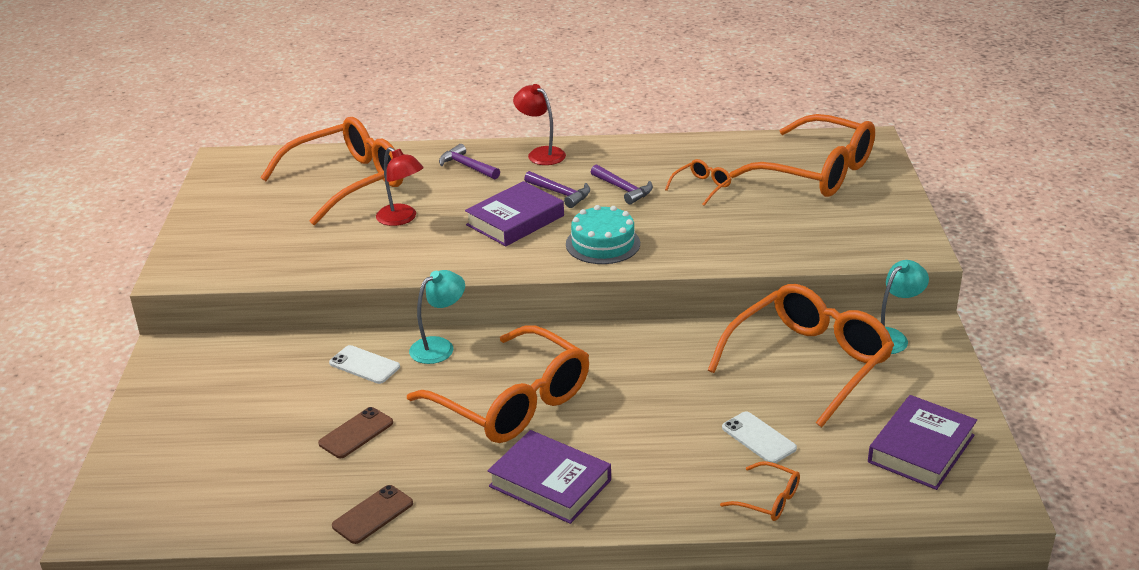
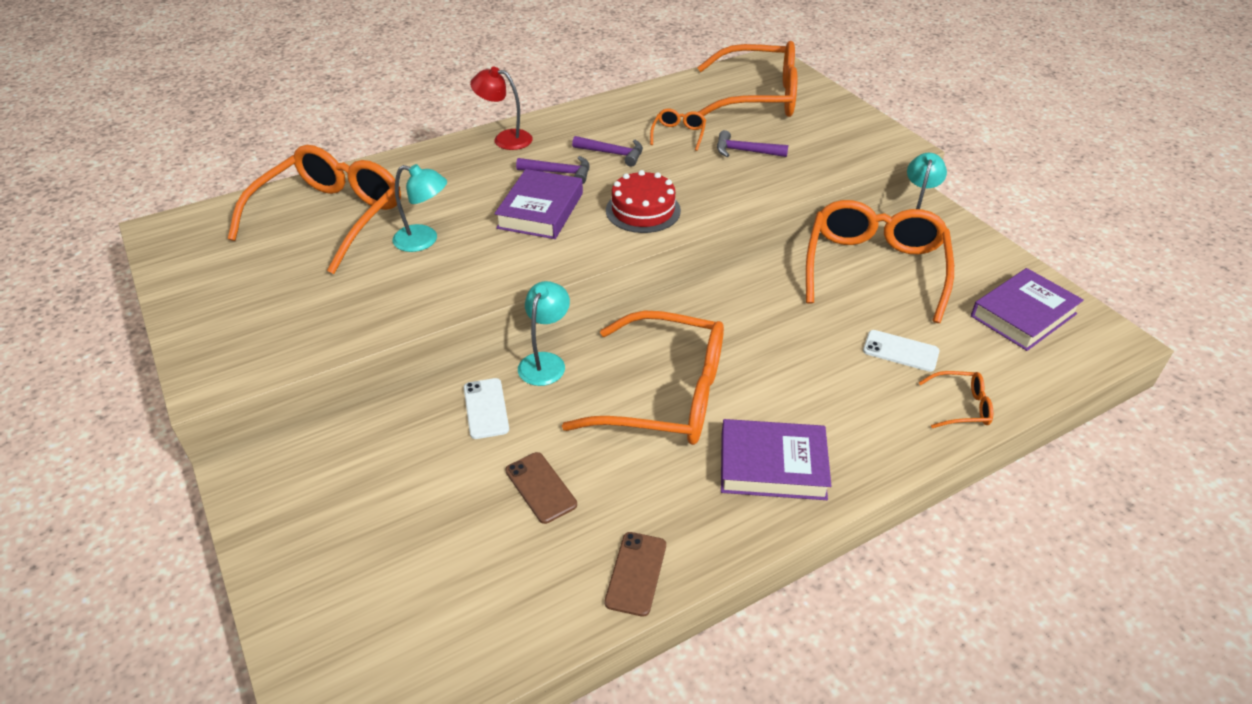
camera: 30 degrees left, 10 degrees up
brown phone [318,407,393,458] -> brown phone turned 45 degrees counterclockwise [506,452,577,524]
white phone [329,345,400,384] -> white phone turned 75 degrees clockwise [464,378,509,439]
red lamp [376,147,424,226] -> turquoise lamp [392,164,447,252]
purple hammer [439,144,500,179] -> purple hammer moved to [717,130,789,157]
turquoise cake [566,205,640,264] -> red cake [606,170,681,233]
purple book [868,395,977,490] -> purple book turned 45 degrees clockwise [971,268,1084,351]

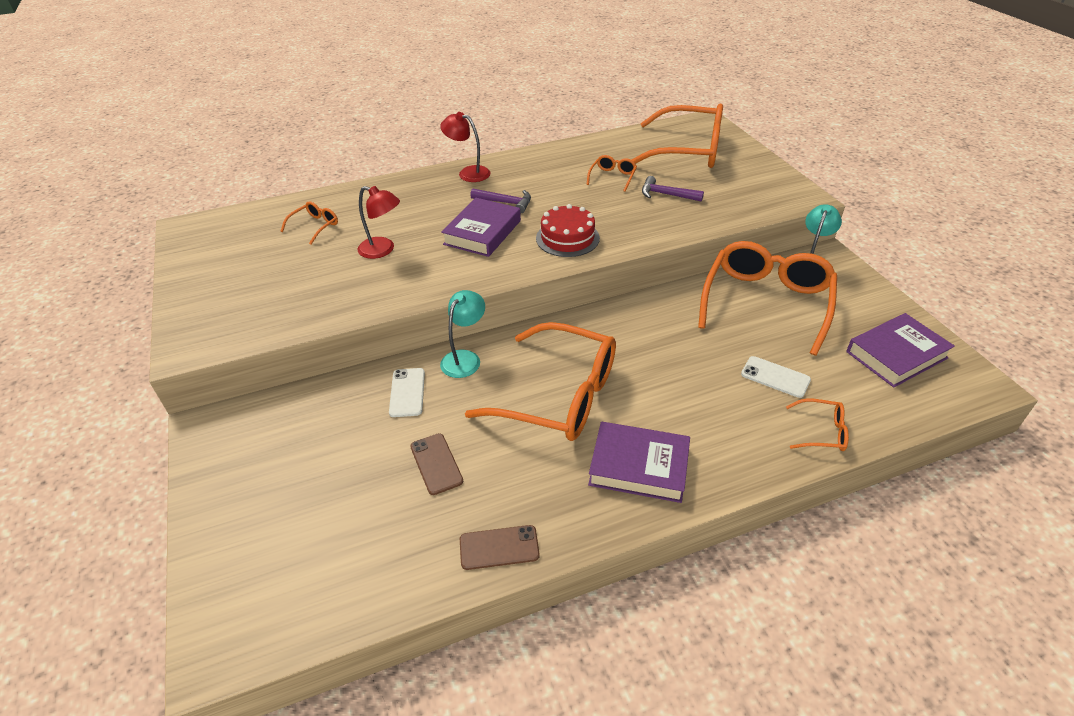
camera: 10 degrees right, 0 degrees up
orange glasses [228,145,401,274] -> orange glasses [281,201,338,245], size x0.42
turquoise lamp [392,164,447,252] -> red lamp [358,186,400,259]
purple hammer [572,136,643,167] -> none
brown phone [604,532,666,617] -> brown phone turned 60 degrees clockwise [460,525,540,570]

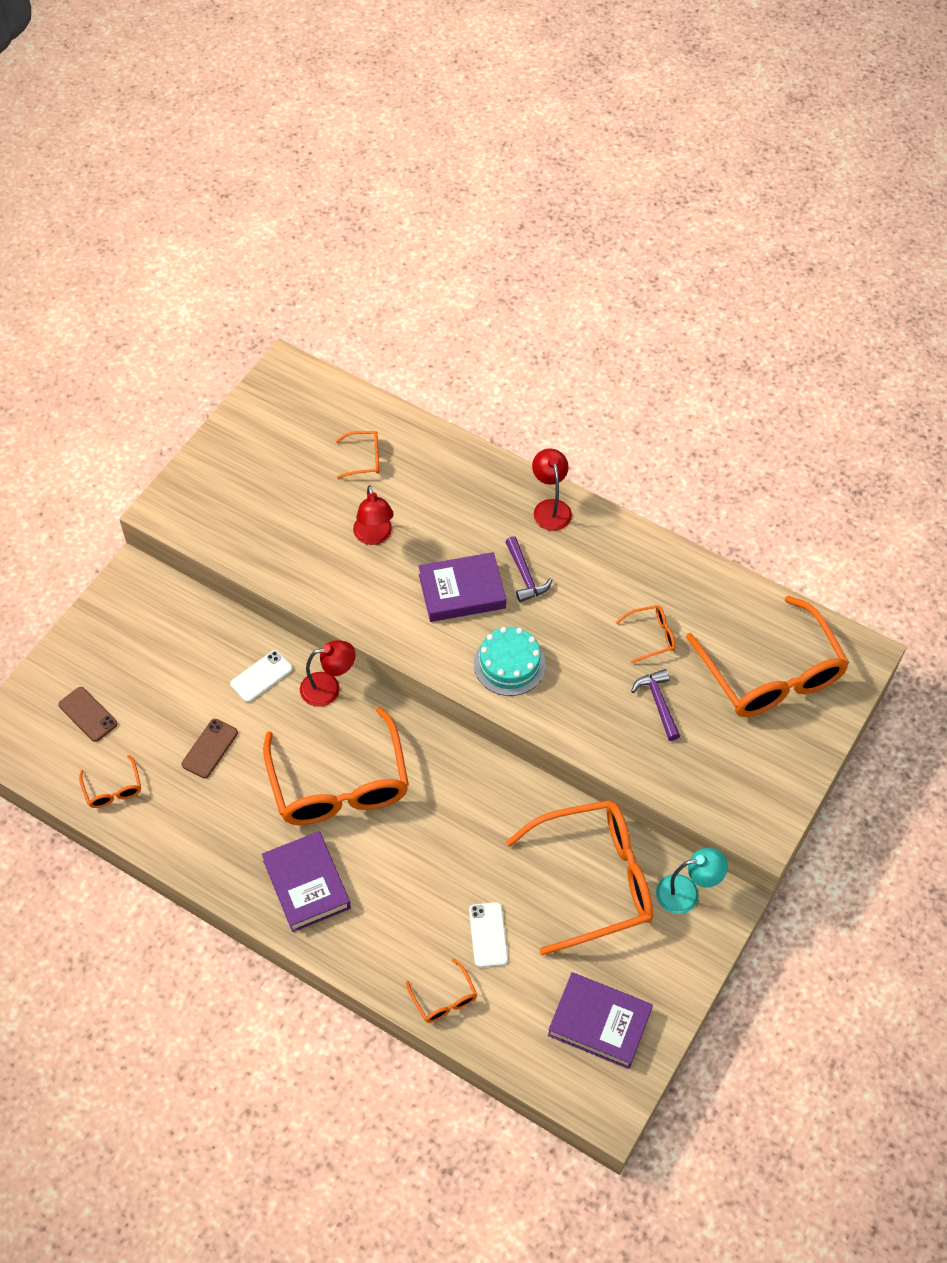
camera: 50 degrees right, 15 degrees up
turquoise lamp [440,290,485,378] -> red lamp [300,640,356,707]
brown phone [460,525,540,570] -> brown phone moved to [58,687,117,742]
red cake [536,204,600,257] -> turquoise cake [474,627,546,696]
none -> orange glasses [79,755,141,808]

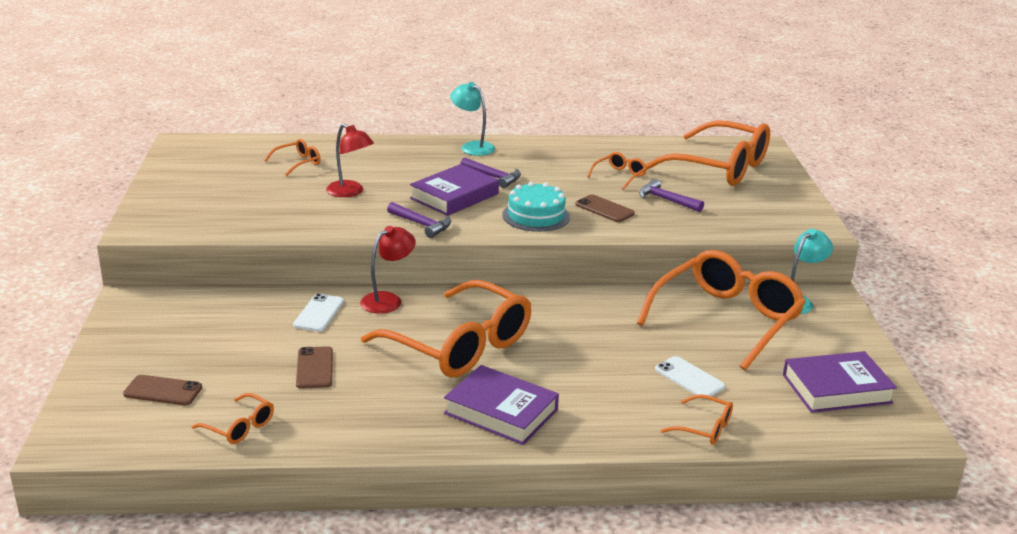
camera: 35 degrees left, 30 degrees down
red lamp [532,448,572,531] -> turquoise lamp [450,82,495,156]
none -> purple hammer [387,202,451,238]
none -> brown phone [575,194,635,222]

